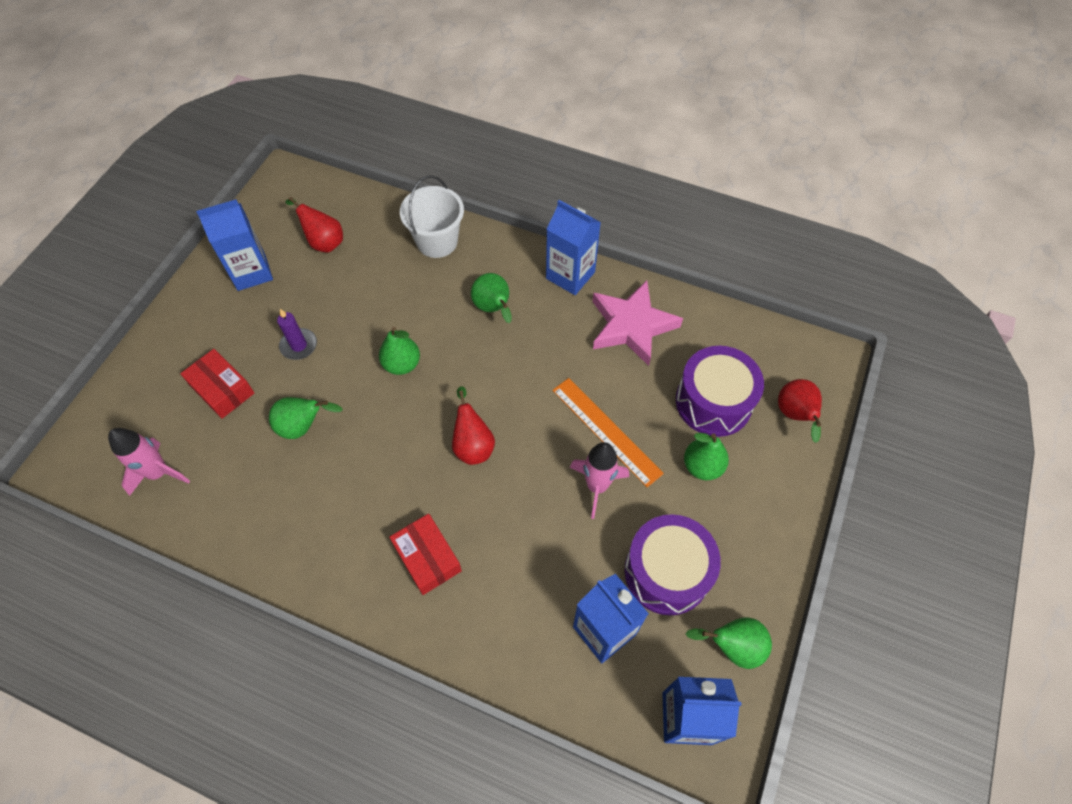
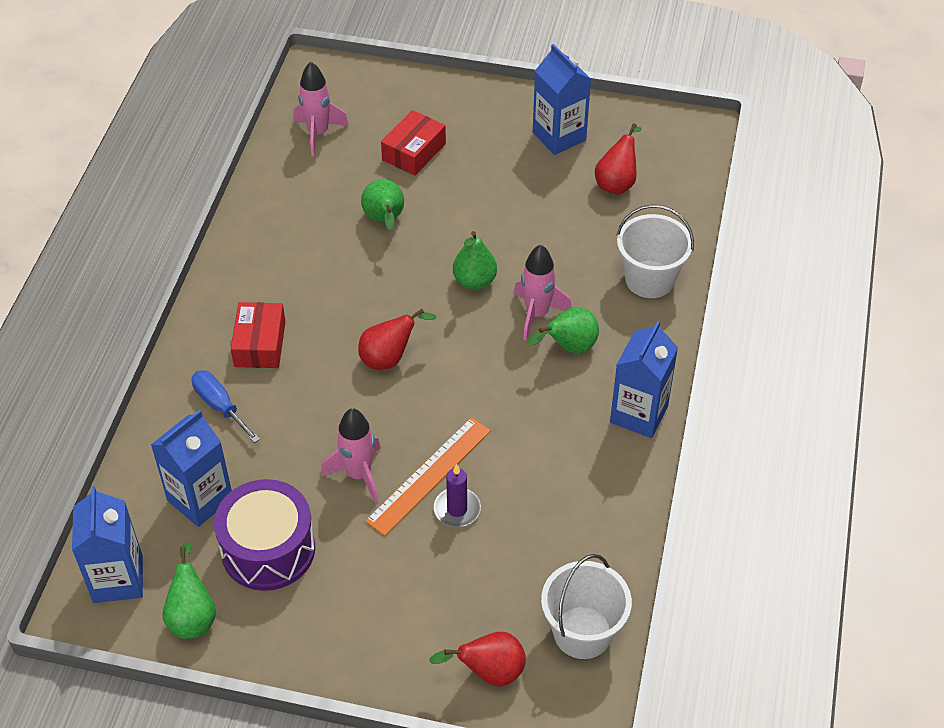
camera: 80 degrees right, 10 degrees down
purple candle [277,309,317,360] -> purple candle moved to [434,464,481,527]
red box [389,514,462,595] -> red box turned 45 degrees counterclockwise [231,302,286,368]
pink star [593,280,683,366] -> none
purple drum [676,346,764,437] -> none
green pear [684,433,729,480] -> none
none -> blue screwdriver [191,370,260,443]
none -> pink rocket [514,244,572,340]
none -> white bucket [541,554,632,659]

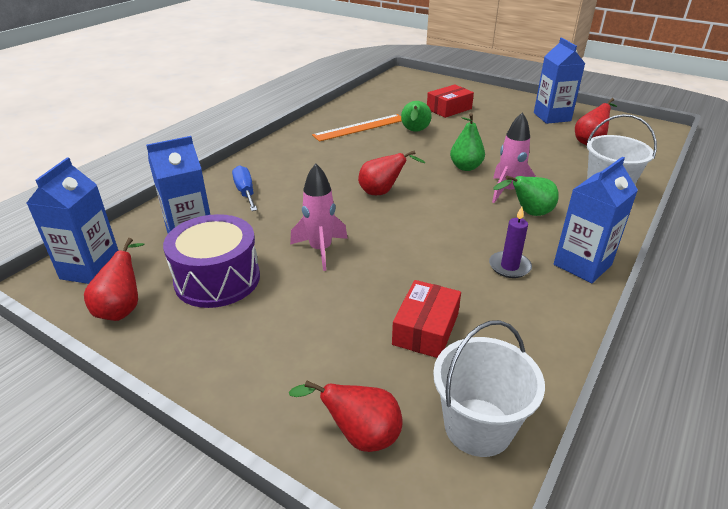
camera: 20 degrees right, 15 degrees down
green pear [163,542,216,639] -> red pear [84,238,145,321]
red box [231,302,286,368] -> red box moved to [392,280,461,358]
pink rocket [293,62,349,156] -> none
orange ruler [365,417,491,536] -> orange ruler moved to [312,114,402,142]
purple candle [434,464,481,527] -> purple candle moved to [489,207,532,278]

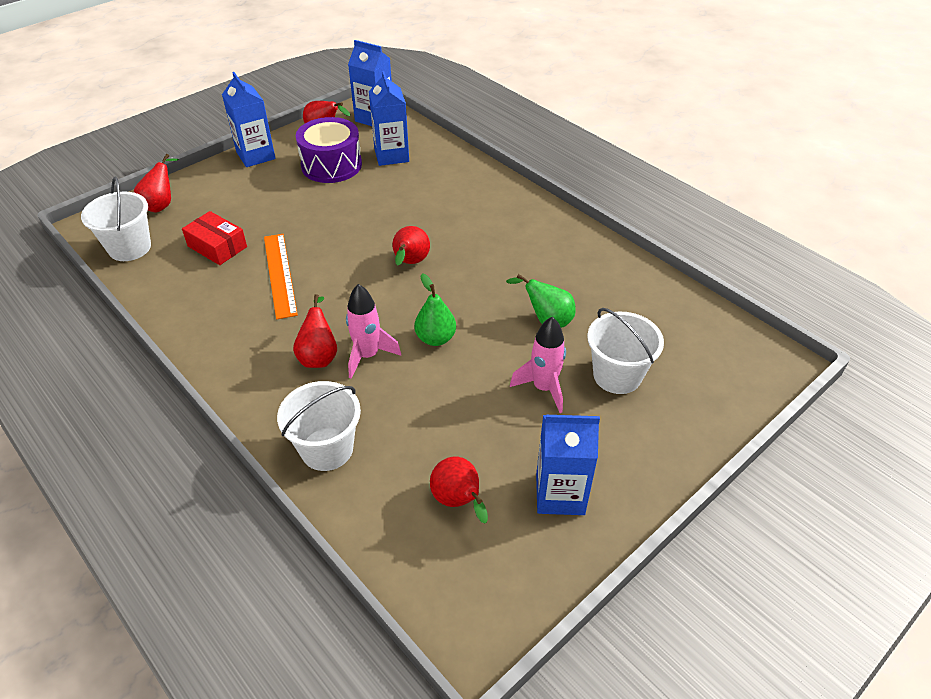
camera: 105 degrees right, 10 degrees up
blue screwdriver [232,165,257,211] -> none
pink rocket [290,163,348,271] -> pink rocket moved to [510,317,566,413]
orange ruler [312,114,402,142] -> orange ruler moved to [264,234,298,320]
red box [427,84,474,118] -> white bucket [587,308,664,394]
purple candle [489,207,532,278] -> none
green pear [493,176,559,216] -> red pear [293,294,337,368]
blue carton [554,157,638,283] -> blue carton moved to [222,72,276,167]

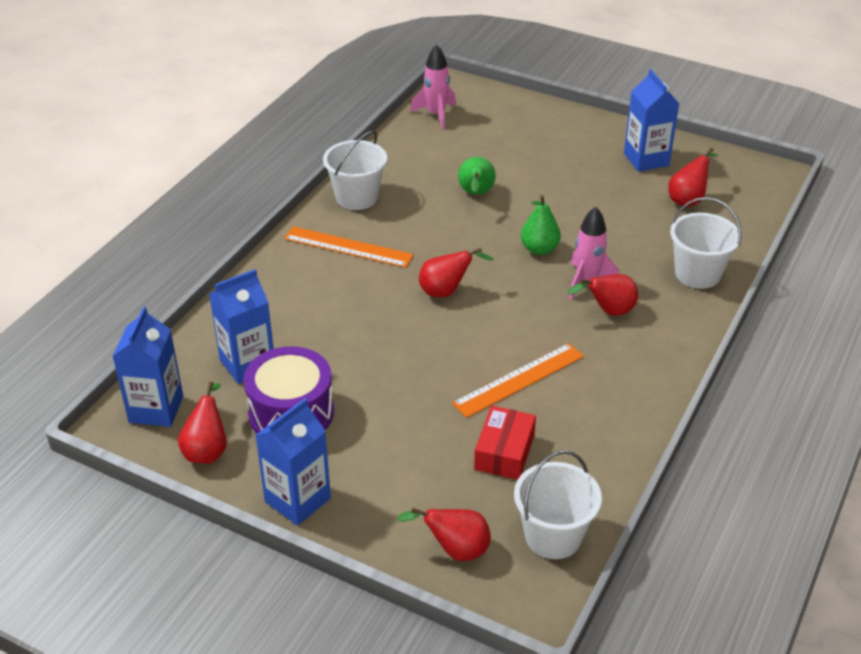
camera: 110 degrees left, 5 degrees down
pink rocket [510,317,566,413] -> pink rocket moved to [410,44,456,130]
white bucket [587,308,664,394] -> white bucket moved to [323,130,387,210]
none -> orange ruler [284,226,414,268]

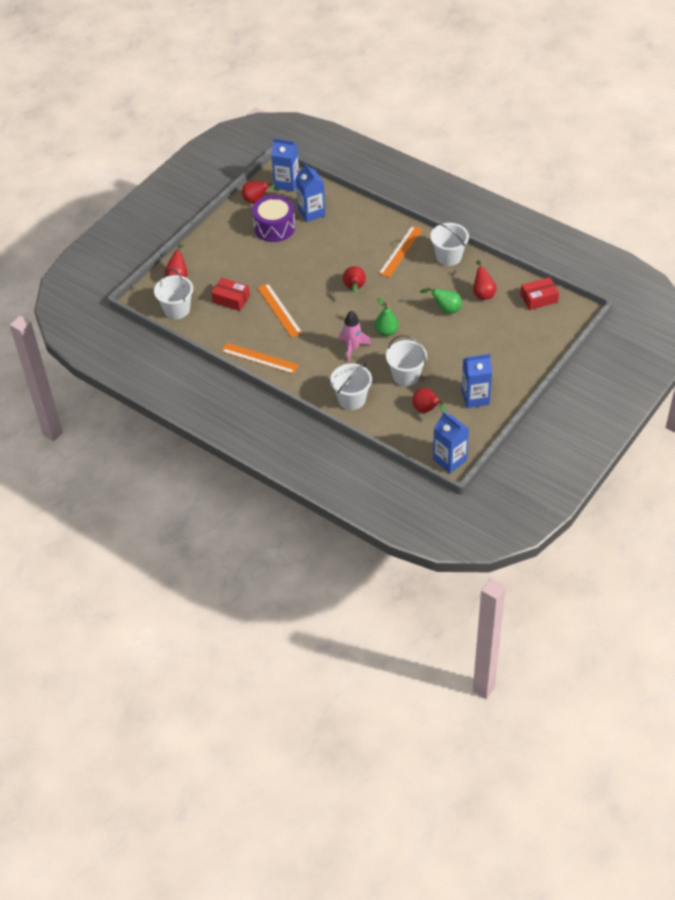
camera: 100 degrees right, 10 degrees up
blue carton [255,398,331,526] -> blue carton moved to [433,412,469,473]
pink rocket [410,44,456,130] -> red box [520,277,559,310]
red pear [568,274,638,316] -> red pear moved to [473,260,497,300]
none -> orange ruler [221,343,299,374]
none -> white bucket [386,335,427,386]

